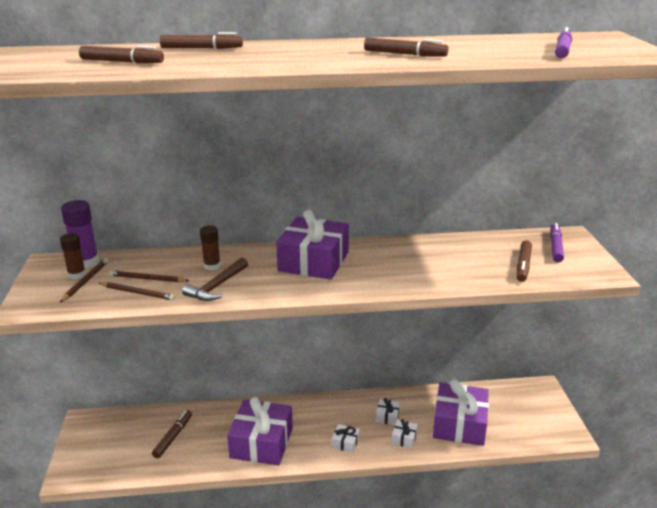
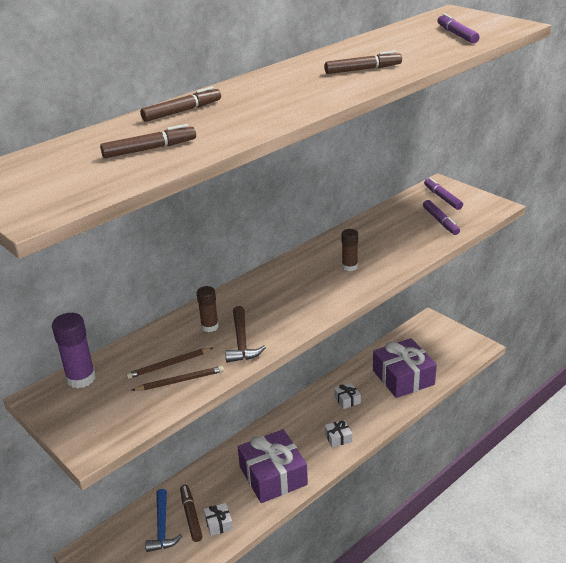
camera: 35 degrees left, 5 degrees up
brown glue stick [60,233,86,279] -> brown glue stick moved to [342,229,358,271]
brown pencil [60,258,109,302] -> none
purple gift [276,210,349,280] -> none
white gift [391,419,418,448] -> white gift moved to [204,503,233,536]
brown marker [517,240,532,282] -> purple marker [423,200,460,235]
none -> blue hammer [145,489,182,552]

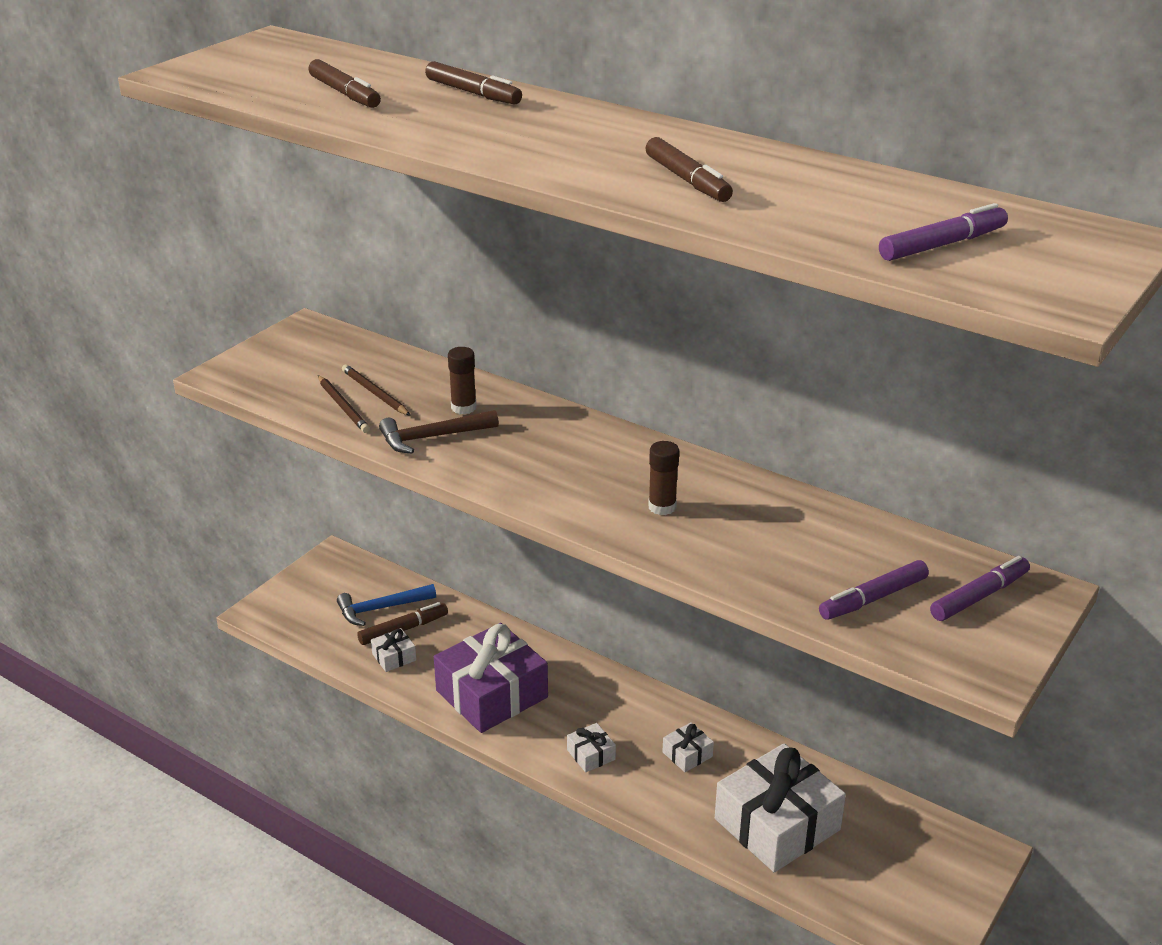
camera: 75 degrees right, 0 degrees up
purple glue stick [52,313,96,388] -> none
purple gift [373,338,437,398] -> white gift [715,743,846,872]

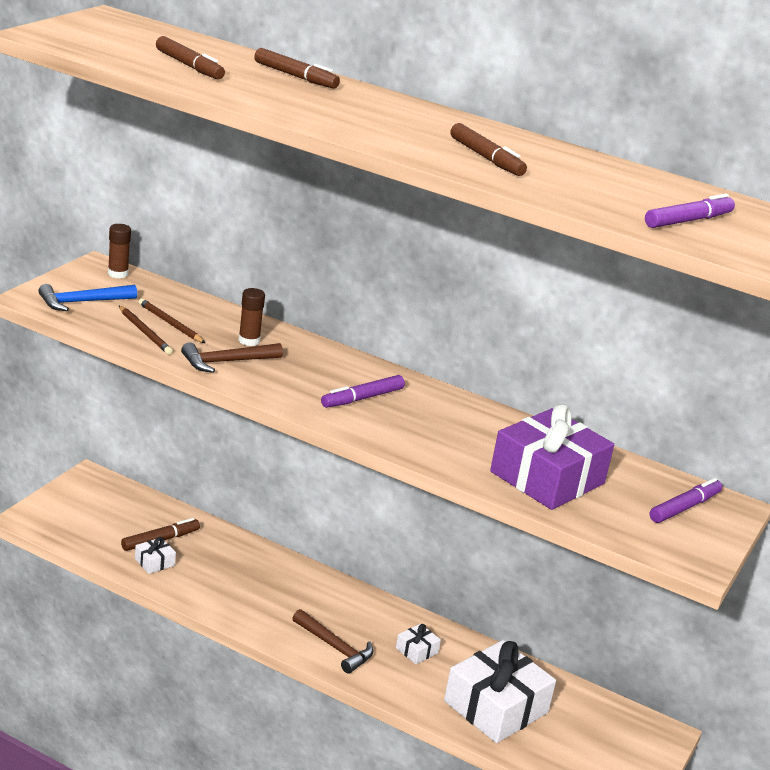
camera: 10 degrees left, 5 degrees down
blue hammer [337,584,436,626] -> blue hammer moved to [38,284,137,311]
purple gift [434,623,548,733] -> purple gift moved to [490,404,614,510]
white gift [567,723,616,773] -> brown hammer [293,609,373,674]
brown glue stick [648,441,679,515] -> brown glue stick moved to [108,224,131,279]
purple marker [819,560,929,620] -> purple marker moved to [321,375,405,408]

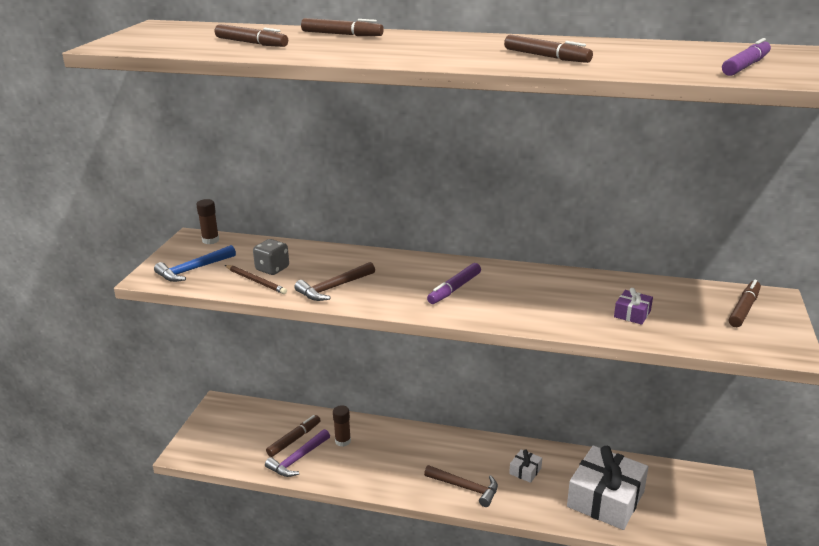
camera: 10 degrees left, 0 degrees up
white gift [135,537,176,574] -> purple hammer [265,429,330,477]
brown pencil [139,299,205,343] -> grey dice [253,239,289,275]
brown glue stick [239,288,265,346] -> brown glue stick moved to [333,405,351,447]
purple gift [490,404,614,510] -> purple gift [614,288,653,325], size x0.42
purple marker [649,478,722,523] -> brown marker [729,280,761,327]

